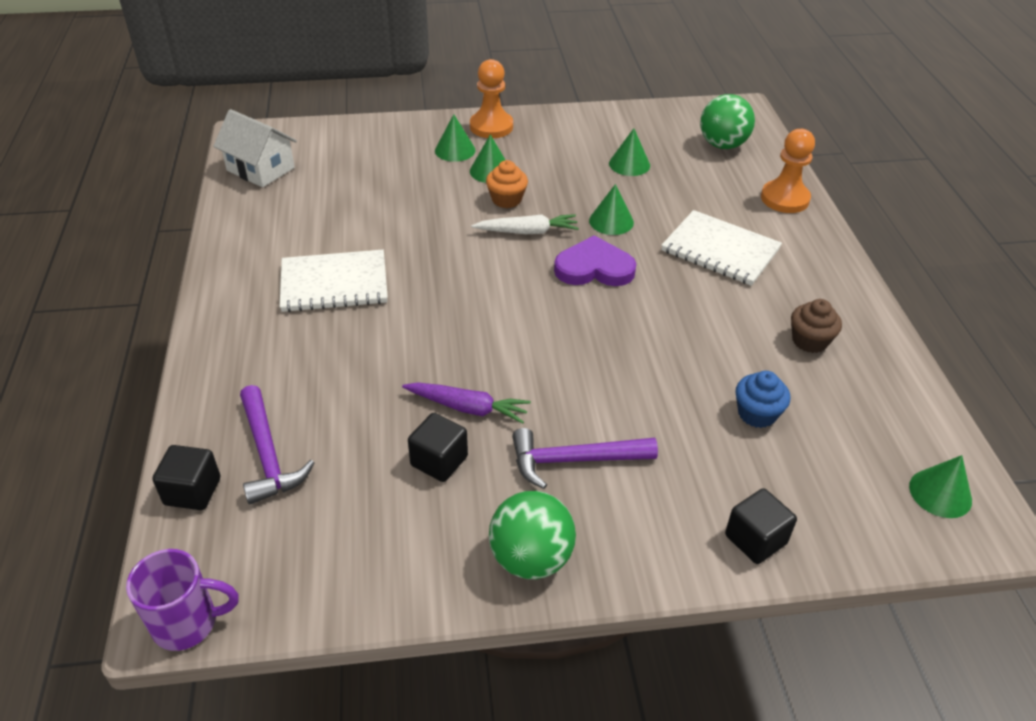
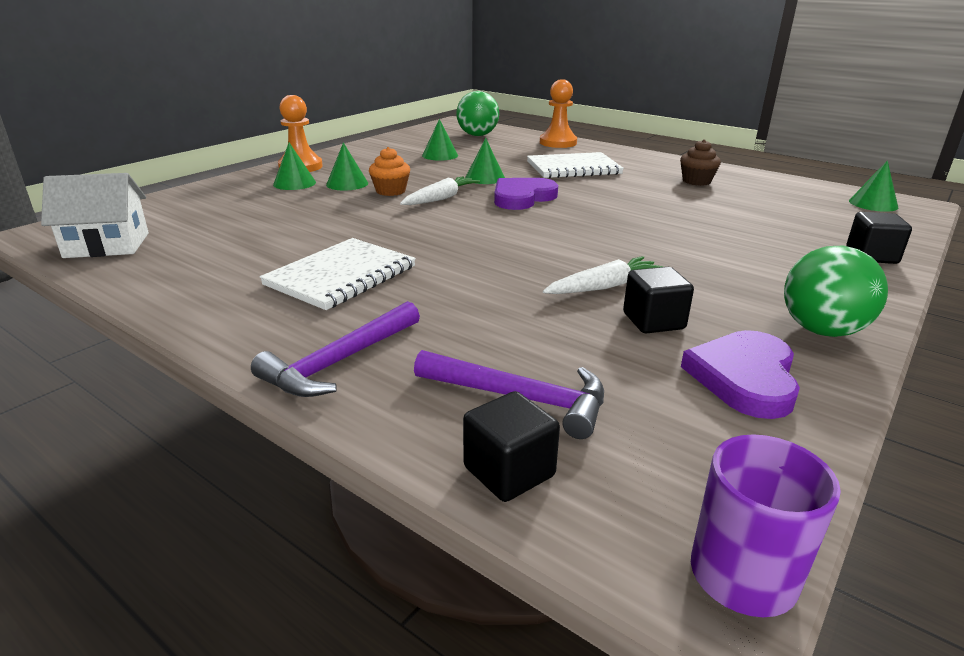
camera: 45 degrees left, 15 degrees down
purple carrot [402,382,531,424] -> white carrot [543,256,664,294]
purple hammer [512,428,658,489] -> purple hammer moved to [251,301,420,397]
blue cupcake [735,371,790,428] -> none
none -> purple heart [681,330,800,419]

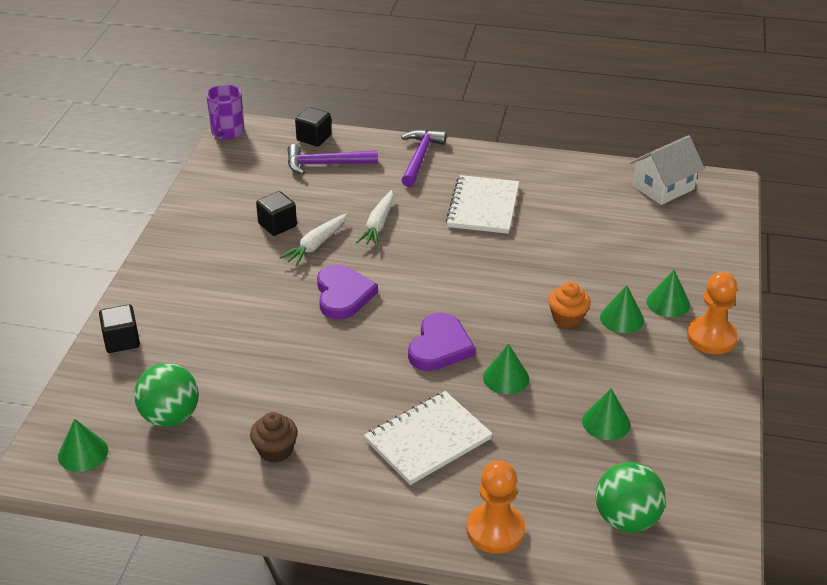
camera: 155 degrees right, 10 degrees up
white carrot [400,176,480,205] -> white carrot moved to [356,190,394,246]
purple heart [681,330,800,419] -> purple heart moved to [317,264,378,320]
green ball [784,246,888,337] -> green ball moved to [134,363,199,427]

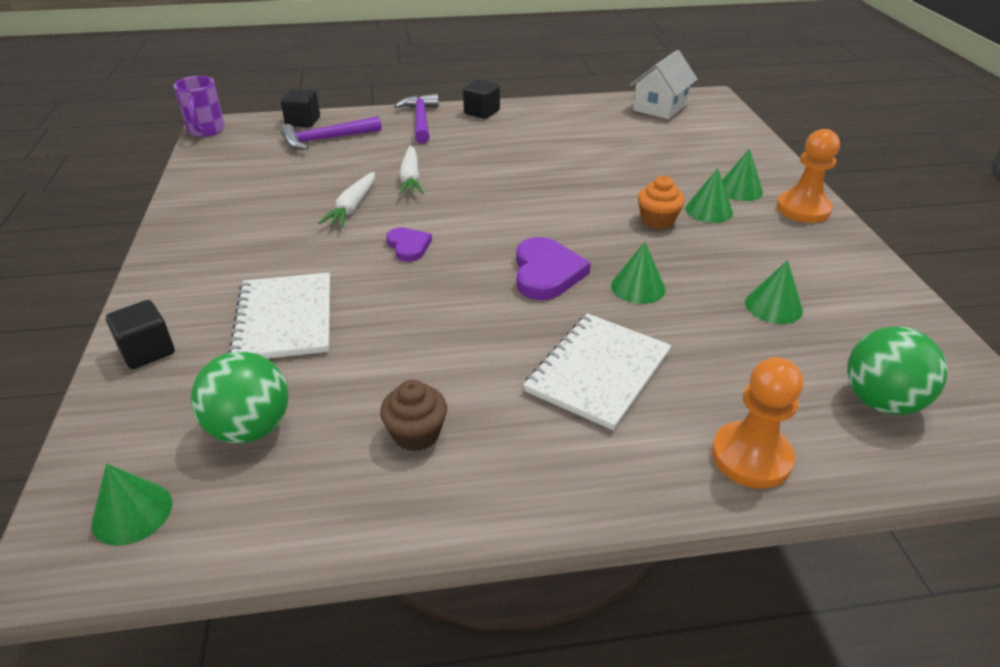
camera: 20 degrees left, 0 degrees up
black cube [256,191,297,236] -> black cube moved to [463,79,500,119]
purple heart [317,264,378,320] -> purple heart [386,227,432,262], size x0.61
white notebook [446,175,519,234] -> white notebook moved to [228,272,330,359]

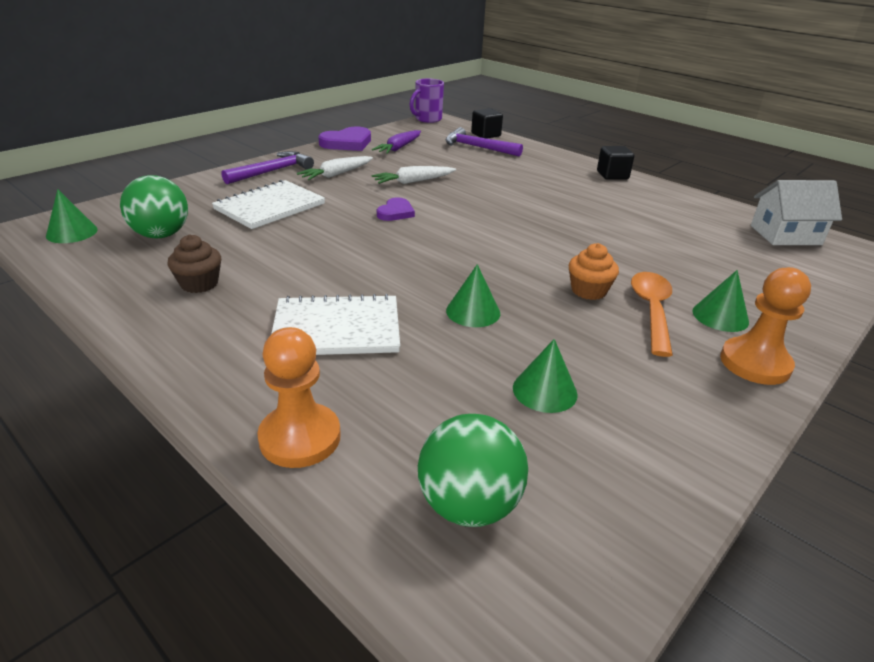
camera: 50 degrees right, 5 degrees down
black cube [106,300,175,369] -> none
purple hammer [394,94,439,144] -> purple hammer moved to [222,151,314,184]
white carrot [398,146,424,195] -> white carrot moved to [297,156,373,180]
purple heart [516,237,591,300] -> purple heart moved to [318,127,371,151]
green cone [685,168,733,223] -> orange spoon [631,272,673,357]
none -> purple carrot [372,130,421,154]

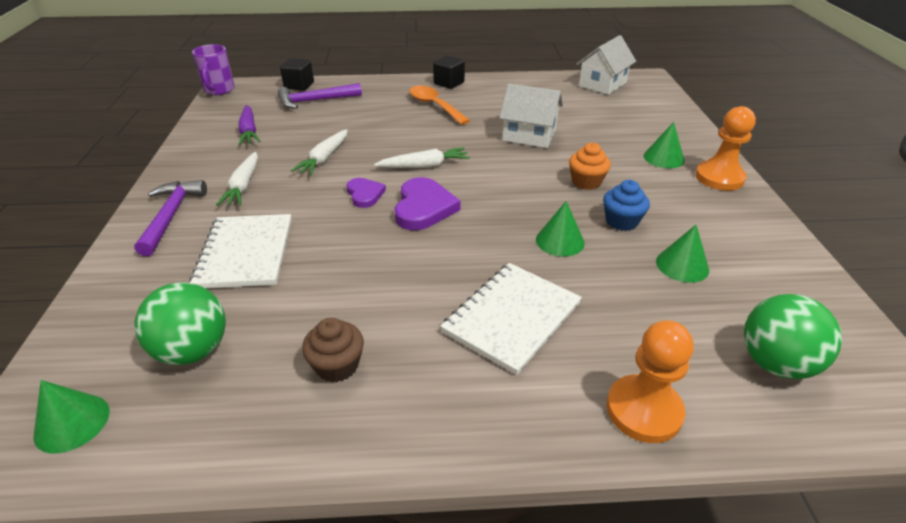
camera: 45 degrees left, 5 degrees up
purple heart [318,127,371,151] -> purple heart moved to [394,177,461,230]
orange spoon [631,272,673,357] -> orange spoon moved to [409,86,470,125]
none -> white carrot [374,147,470,168]
none -> white house [499,84,563,148]
none -> blue cupcake [603,180,650,231]

